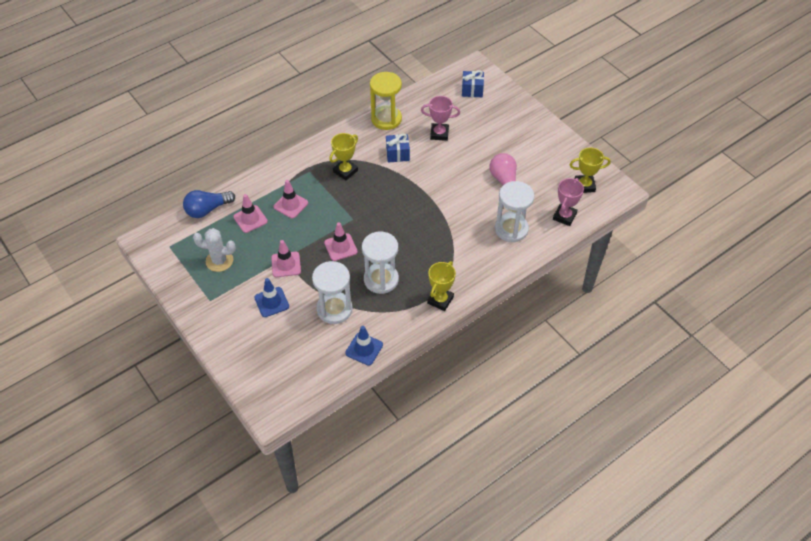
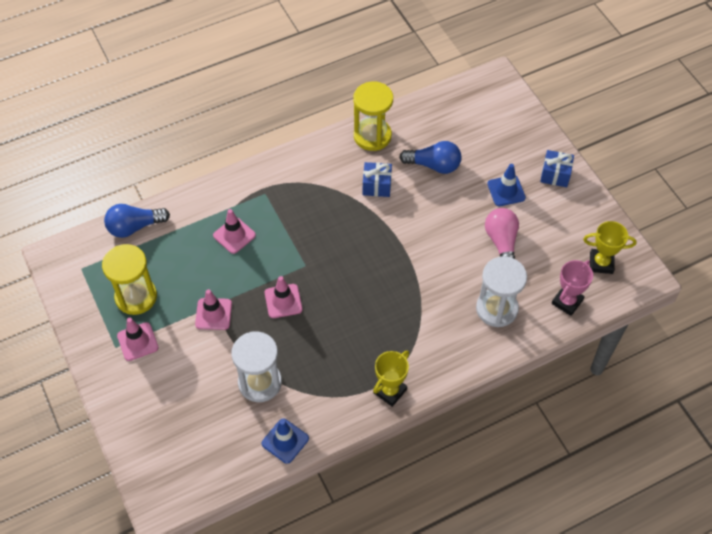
camera: 10 degrees right, 5 degrees up
white cactus [193,228,236,272] -> yellow hourglass [102,244,157,315]
pink traffic cone [233,194,268,233] -> pink traffic cone moved to [117,318,159,361]
blue traffic cone [254,278,289,317] -> blue traffic cone moved to [487,164,526,206]
yellow trophy [329,133,358,180] -> none
white hourglass [362,232,399,294] -> none
pink trophy [421,96,460,141] -> blue light bulb [399,141,461,174]
blue gift [462,70,484,97] -> blue gift moved to [540,150,574,187]

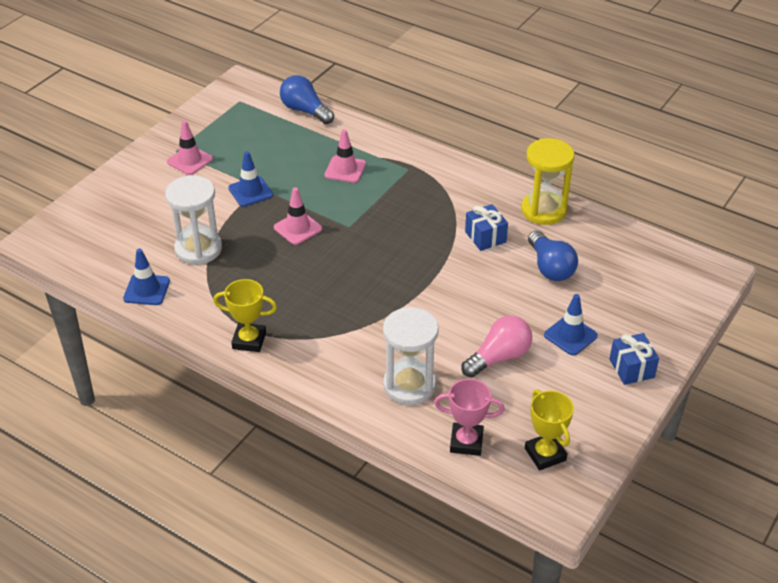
camera: 60 degrees right, 15 degrees down
yellow hourglass [102,244,157,315] -> none
pink traffic cone [195,289,232,330] -> blue traffic cone [228,151,273,207]

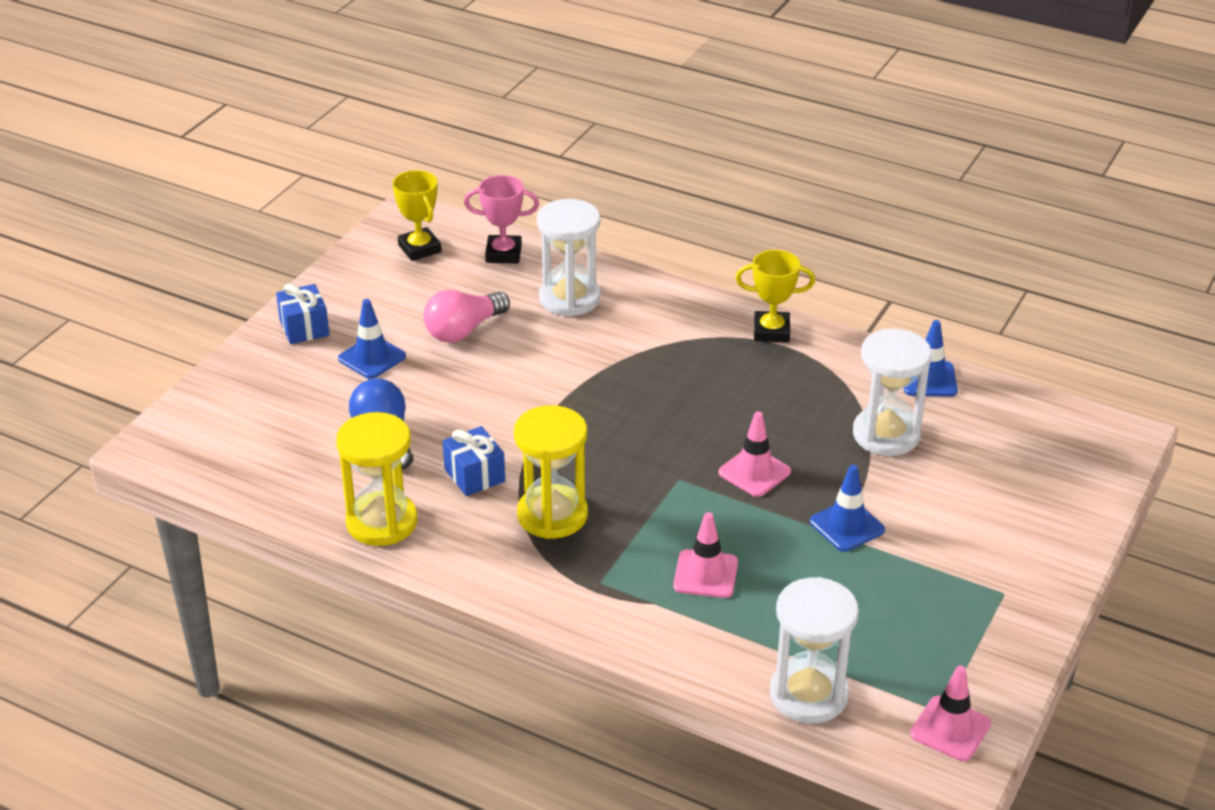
camera: 175 degrees right, 5 degrees down
pink traffic cone [167,120,213,175] -> pink traffic cone moved to [910,665,991,761]
blue light bulb [280,75,334,124] -> white hourglass [770,577,859,724]
none -> yellow hourglass [514,405,588,539]

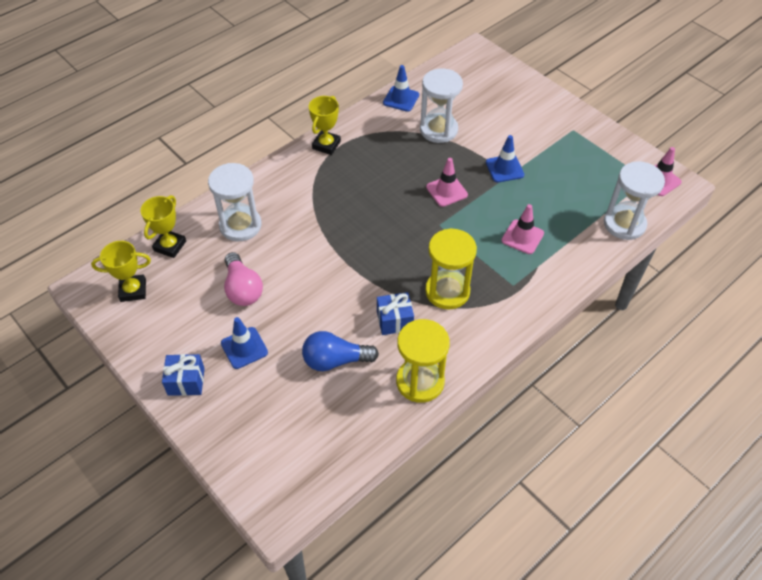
camera: 70 degrees left, 15 degrees up
pink trophy [464,175,539,264] -> yellow trophy [141,195,186,258]

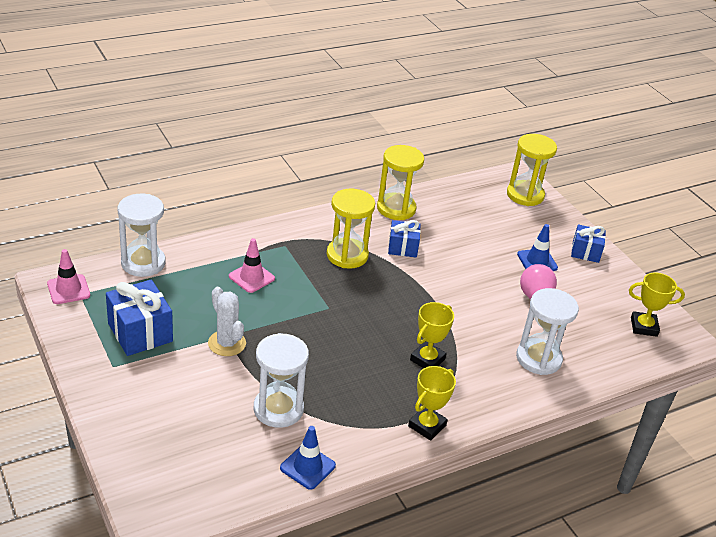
camera: 170 degrees left, 15 degrees down
yellow trophy [141,195,186,258] -> yellow trophy moved to [410,302,454,368]
blue light bulb [302,331,379,371] -> none
pink traffic cone [426,158,468,207] -> none
blue traffic cone [486,135,524,182] -> white cactus [208,287,246,356]
none -> blue gift [106,280,173,356]
none -> yellow hourglass [507,134,557,206]

